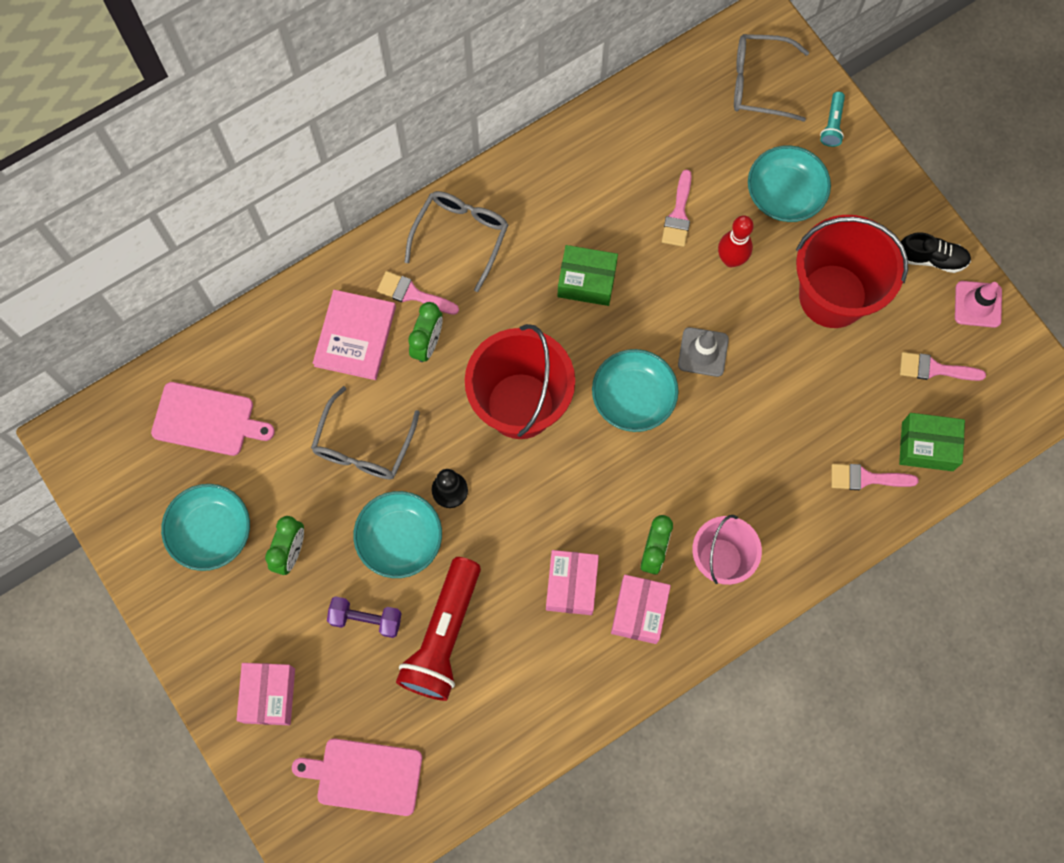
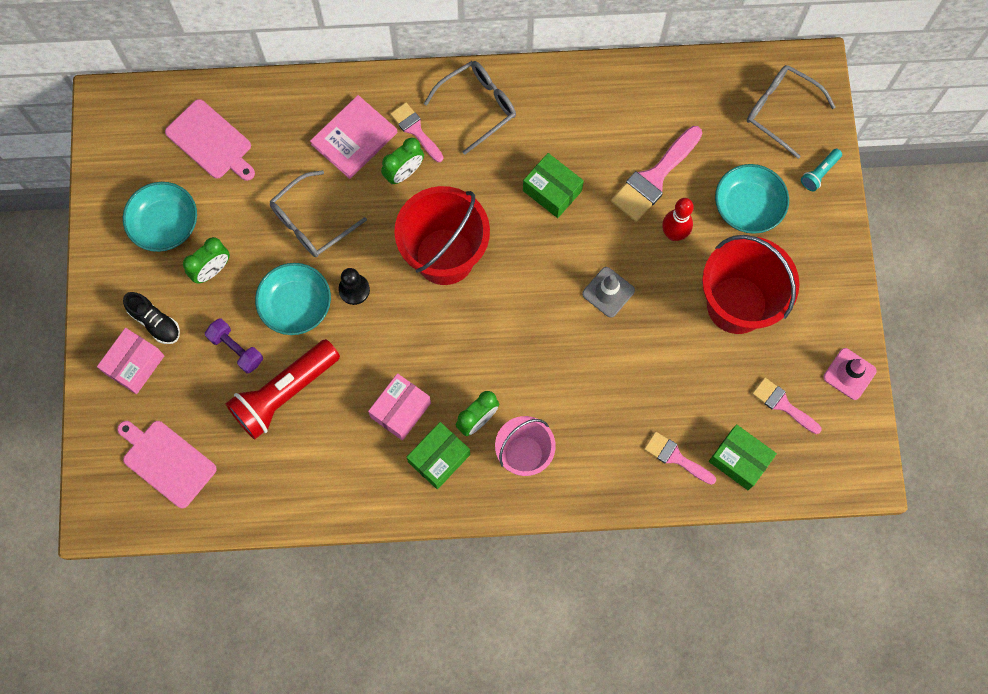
camera: 30 degrees right, 0 degrees up
turquoise bowl [592,349,679,432] -> none
pink box [611,575,671,644] -> green box [407,422,470,489]
pink brush [662,169,692,247] -> pink brush [611,126,702,222], size x1.64
black shoe [901,232,971,273] -> black shoe moved to [123,292,180,344]

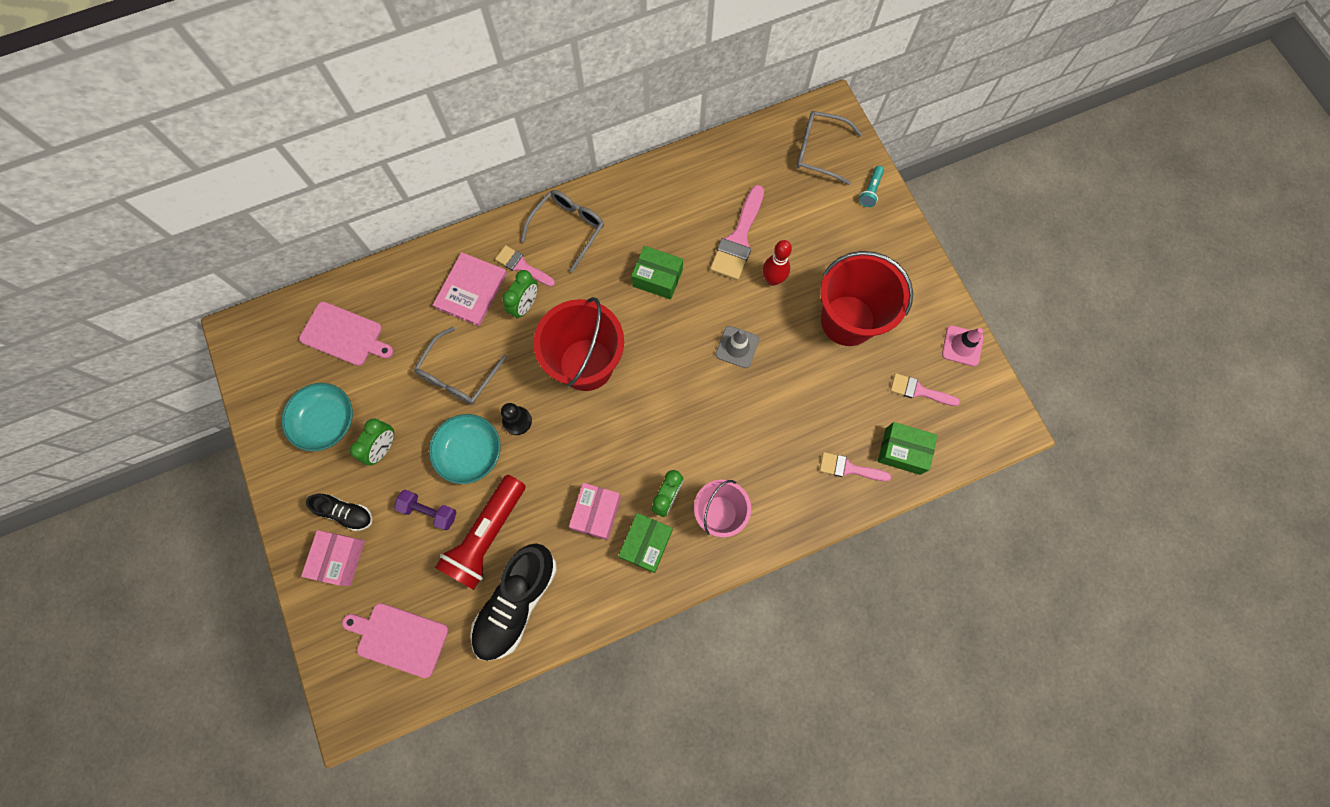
camera: 20 degrees left, 0 degrees up
turquoise bowl [715,164,789,234] -> none
none -> black shoe [470,543,557,661]

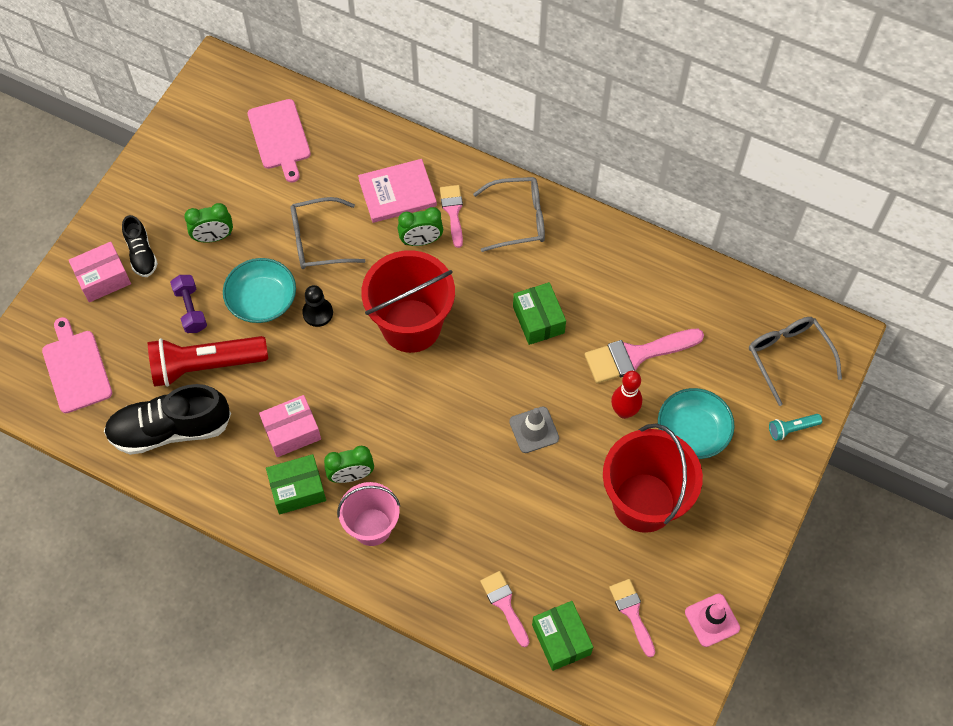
camera: 50 degrees right, 10 degrees down
turquoise bowl [281,383,353,451] -> turquoise bowl moved to [658,388,735,459]

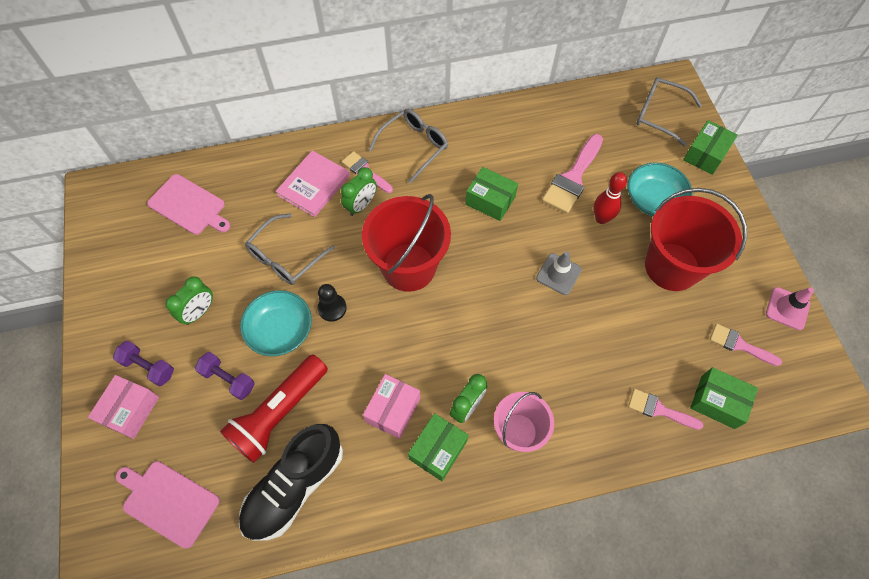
camera: 40 degrees left, 0 degrees up
black shoe [122,215,158,277] -> purple dumbbell [113,341,174,387]
turquoise flashlight [769,414,822,441] -> green box [683,120,738,175]

